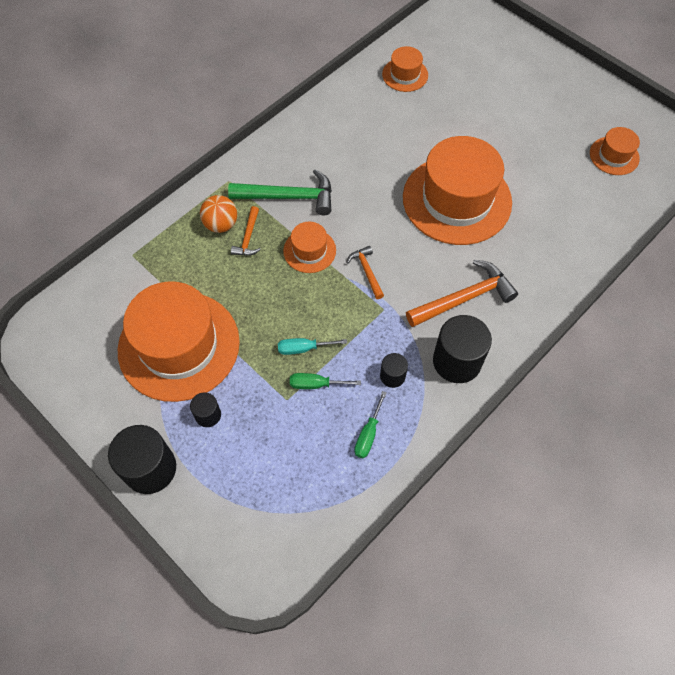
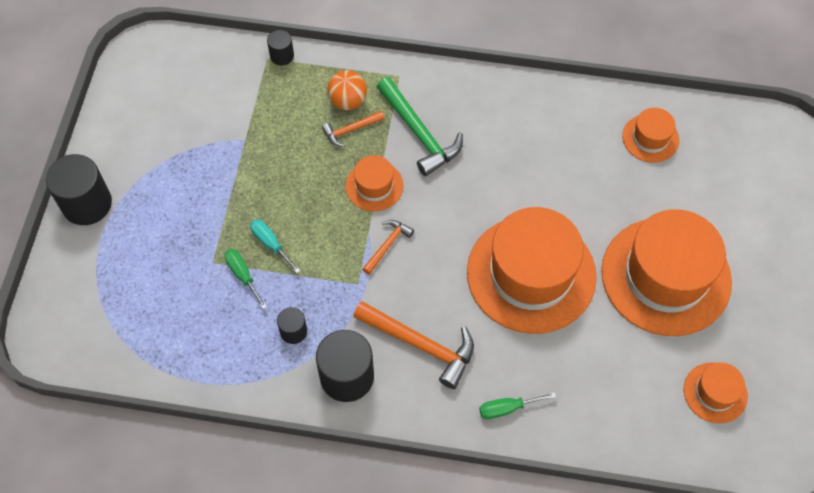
camera: 55 degrees right, 0 degrees up
orange hat [118,281,240,402] -> orange hat moved to [601,209,732,336]
black cylinder [190,392,221,427] -> black cylinder moved to [267,30,294,66]
green screwdriver [354,391,387,458] -> green screwdriver moved to [479,392,556,419]

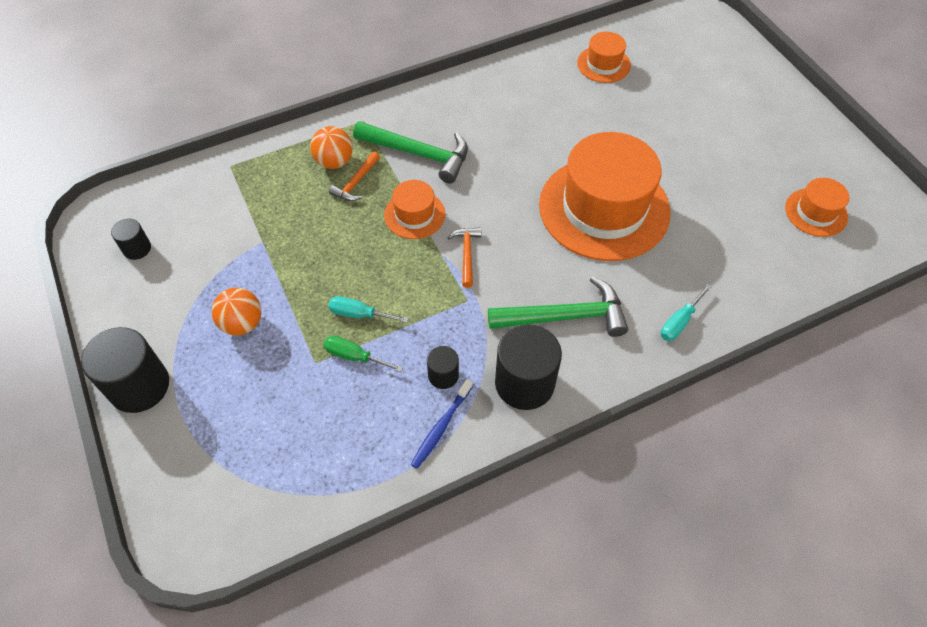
camera: 35 degrees left, 5 degrees down
black cylinder [267,30,294,66] -> black cylinder moved to [111,219,151,260]
orange hammer [353,301,474,389] -> green hammer [488,276,629,337]
green screwdriver [479,392,556,419] -> turquoise screwdriver [661,284,712,341]
orange hat [601,209,732,336] -> none
none -> orange ball [212,288,261,336]
none -> blue toothbrush [411,379,473,469]

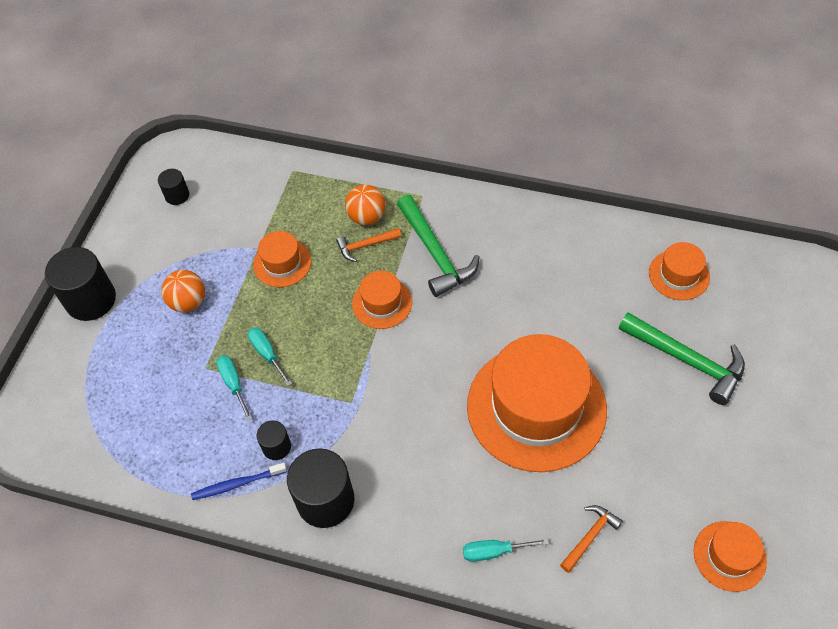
camera: 45 degrees right, 0 degrees up
green screwdriver [324,336,403,372] -> turquoise screwdriver [216,355,252,421]
orange hammer [448,227,481,288] -> orange hammer moved to [560,505,623,573]
green hammer [488,276,629,337] -> green hammer moved to [619,312,745,405]
none -> orange hat [253,231,312,287]

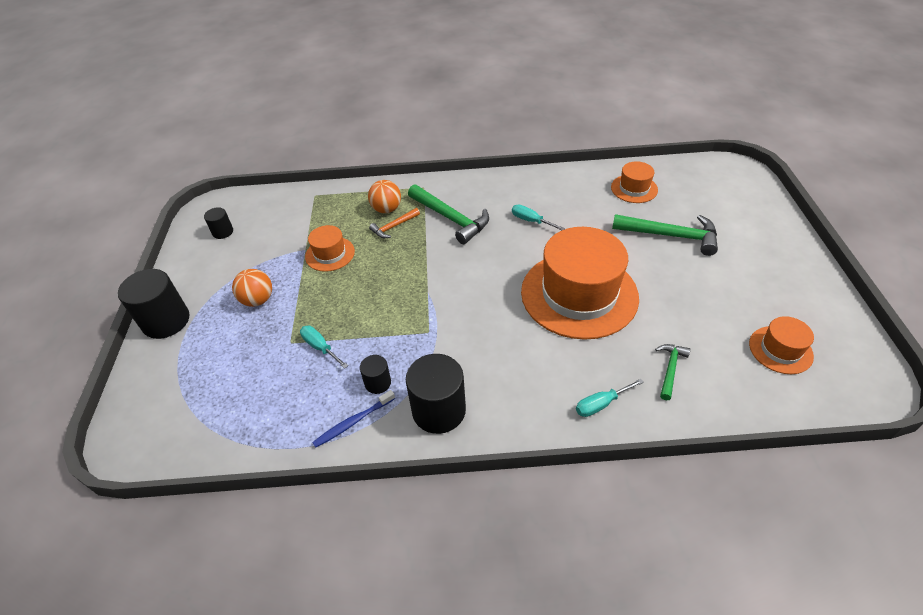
camera: 20 degrees left, 10 degrees down
turquoise screwdriver [248,327,292,386] -> turquoise screwdriver moved to [512,205,565,230]
orange hat [352,271,412,329] -> none
orange hammer [560,505,623,573] -> green hammer [655,344,691,400]

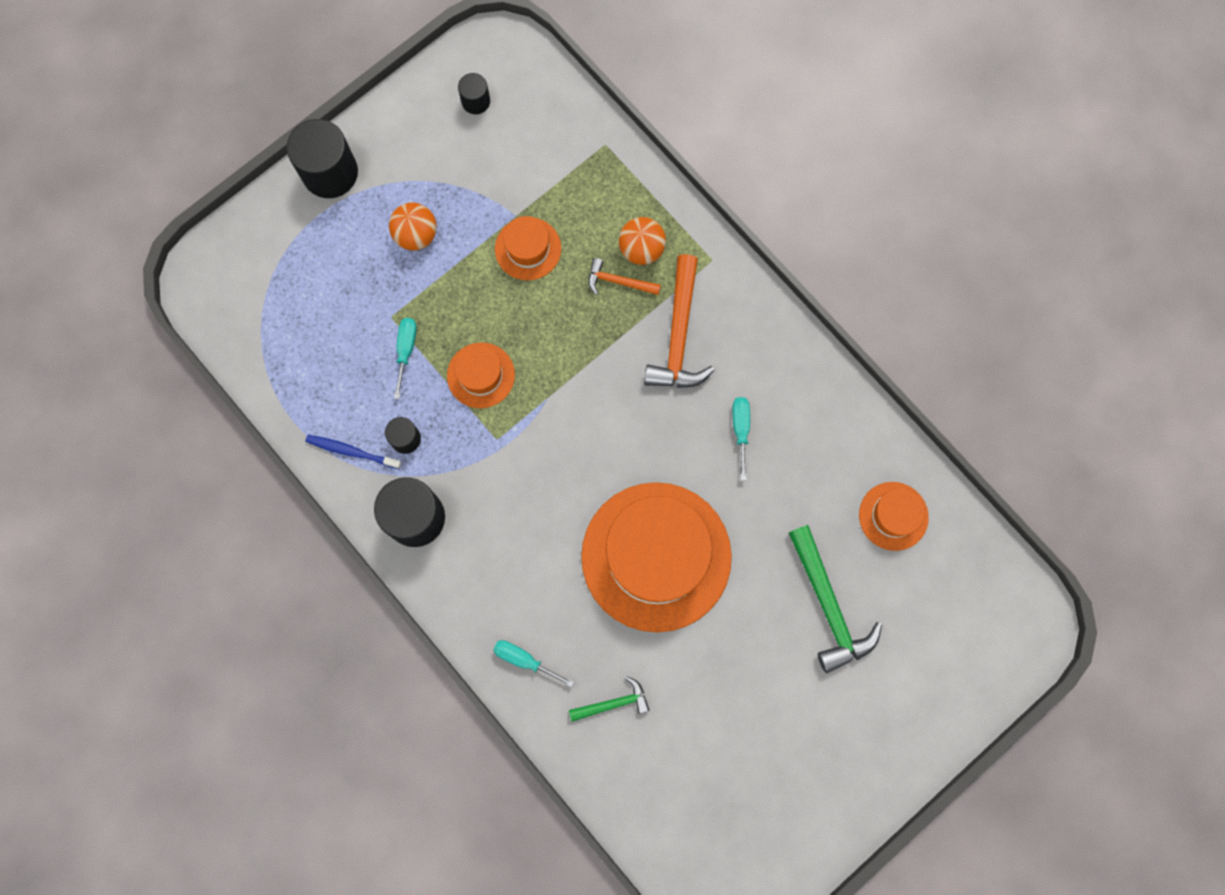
camera: 50 degrees right, 30 degrees up
green hammer [408,185,489,244] -> orange hammer [644,254,715,388]
orange hat [749,316,814,374] -> orange hat moved to [447,342,515,408]

